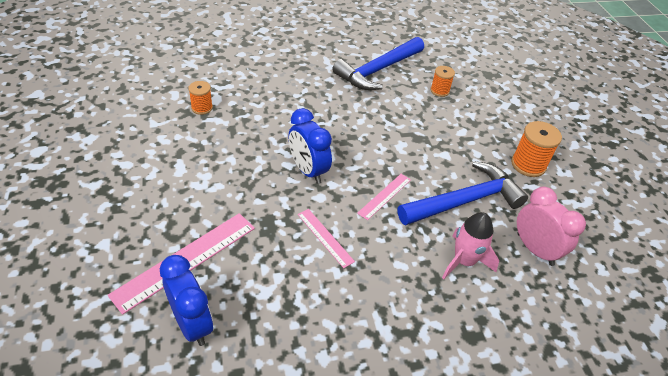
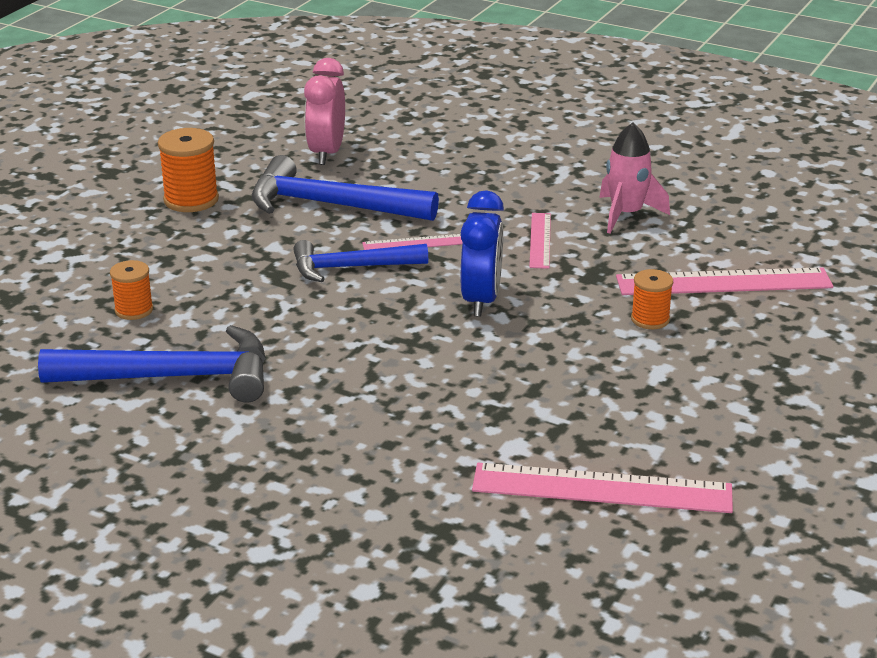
camera: 135 degrees left, 15 degrees down
blue clock [160,255,213,346] -> none
orange spool [188,81,213,115] -> orange spool moved to [631,269,673,329]
pink rocket [442,212,499,279] -> pink rocket moved to [599,123,670,234]
none -> blue hammer [293,240,428,282]
none -> pink ruler [472,463,733,513]

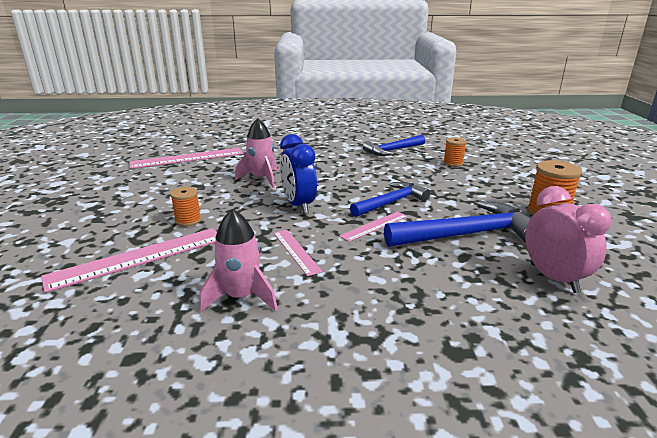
camera: 150 degrees right, 5 degrees down
blue hammer [38,325,266,403] -> blue hammer [363,135,425,156], size x0.66
none -> pink rocket [235,118,277,189]

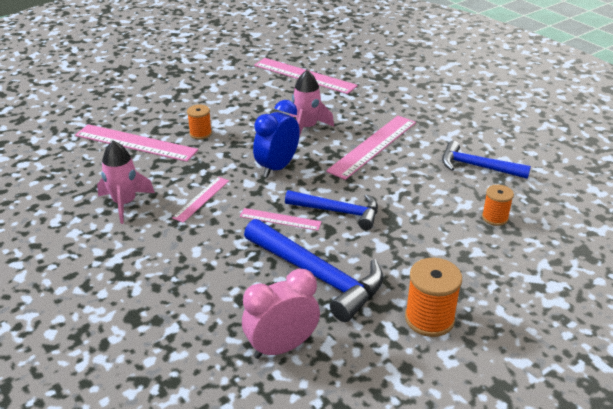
camera: 55 degrees right, 10 degrees up
pink clock [525,186,612,293] -> pink clock turned 150 degrees counterclockwise [242,269,320,359]
none -> pink ruler [326,116,416,180]

